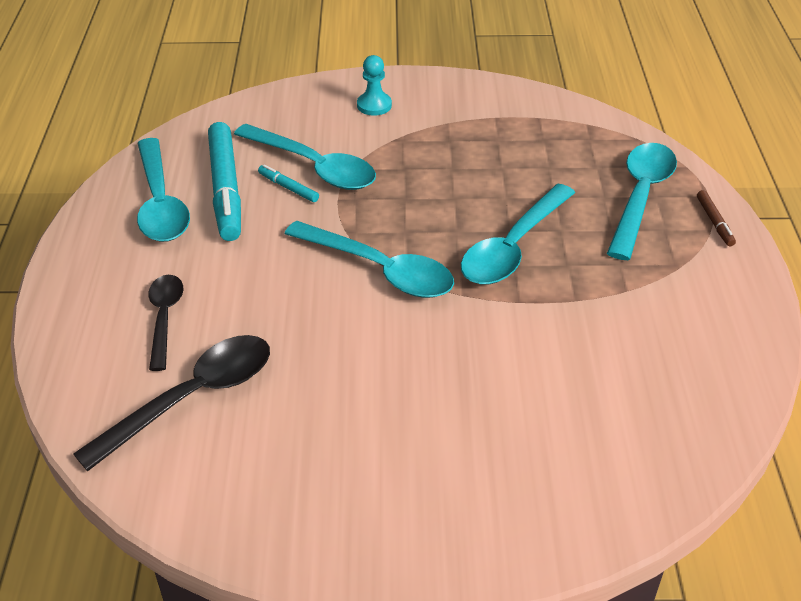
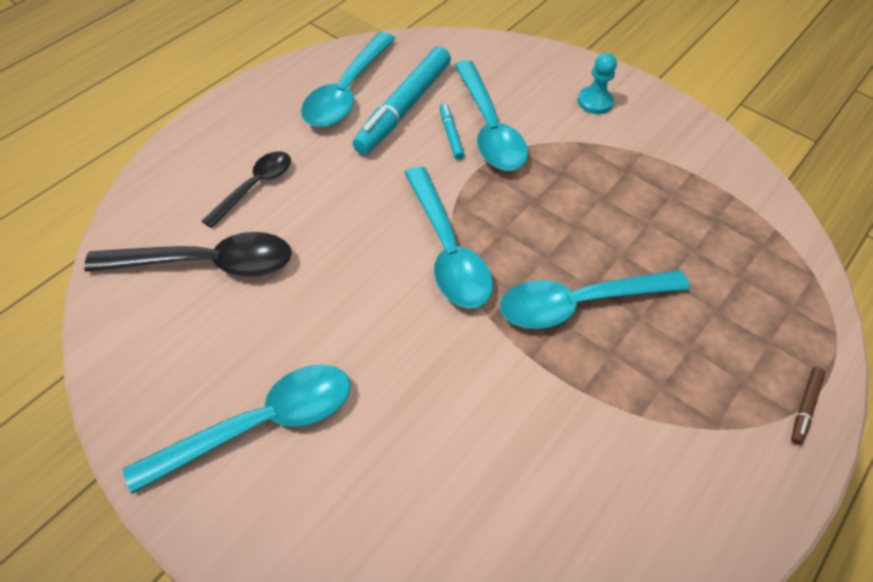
camera: 35 degrees right, 10 degrees up
turquoise spoon [607,143,677,260] -> turquoise spoon moved to [123,364,351,494]

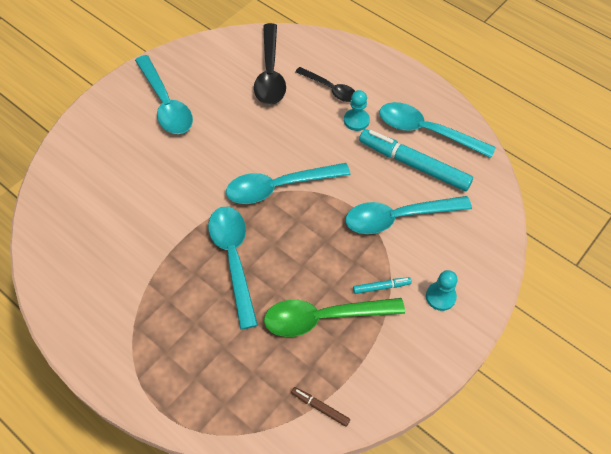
camera: 95 degrees right, 5 degrees up
turquoise marker [439,103,464,160] -> turquoise marker moved to [353,277,412,294]
brown marker [791,367,825,445] -> brown marker moved to [291,387,350,427]
none -> green spoon [264,298,405,337]
none -> turquoise pawn [344,90,370,131]

